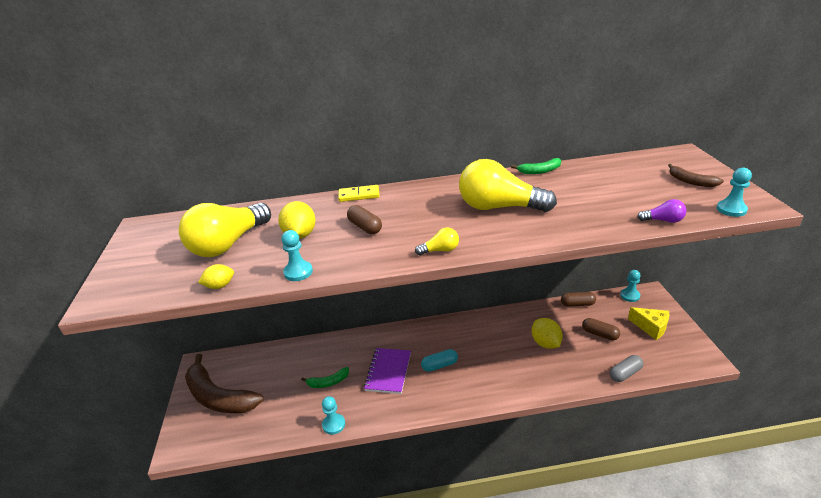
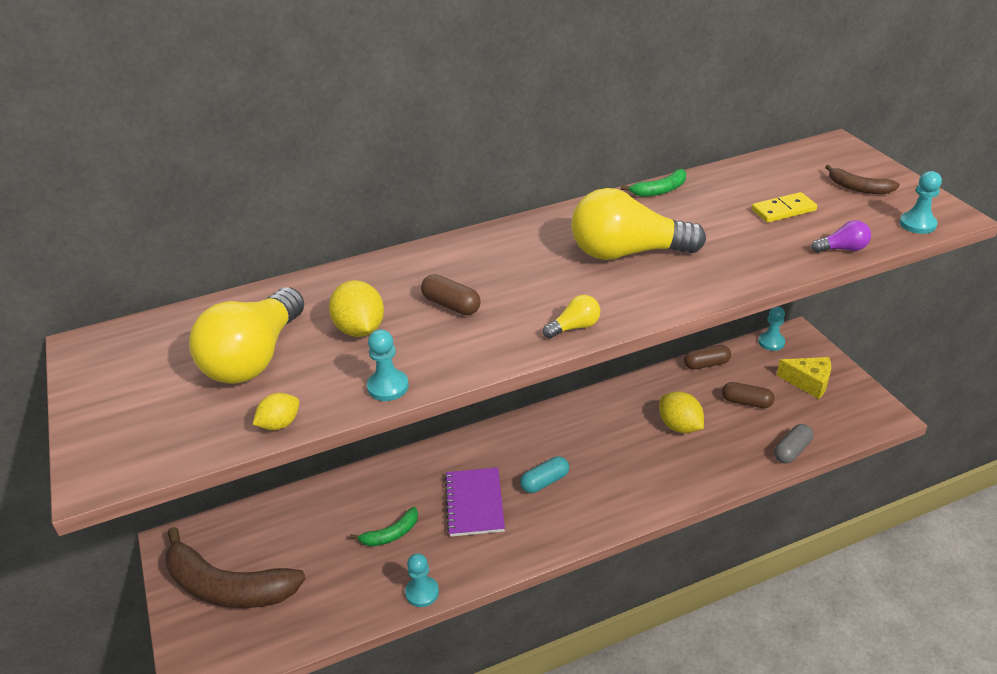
camera: 15 degrees left, 5 degrees up
yellow domino [338,185,380,202] -> yellow domino moved to [752,192,817,223]

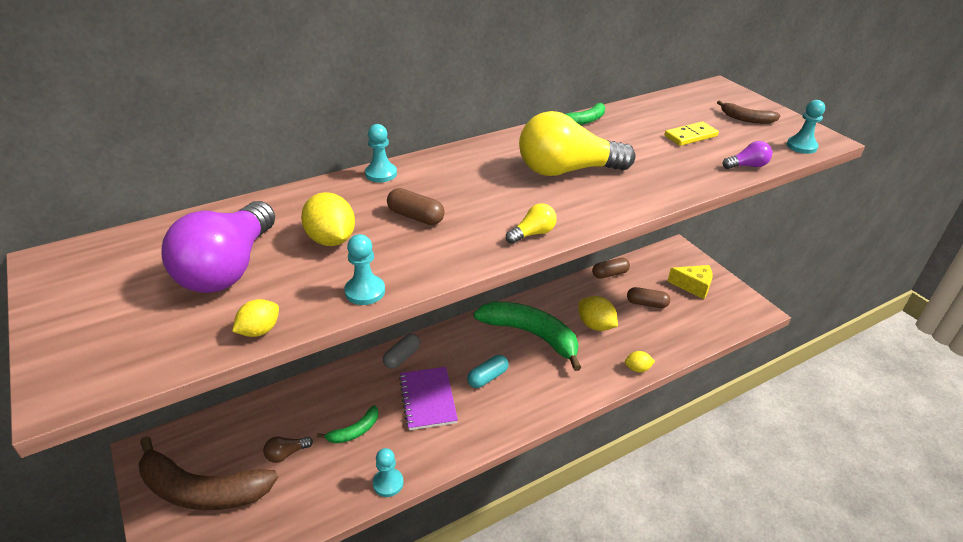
camera: 10 degrees left, 0 degrees up
yellow light bulb [189,287,304,384] -> purple light bulb [162,201,275,293]
turquoise pawn [758,306,785,351] -> turquoise pawn moved to [365,124,397,182]
grey capsule [774,424,813,464] -> grey capsule moved to [383,334,420,369]
none -> brown light bulb [263,437,313,463]
none -> green banana [474,302,582,371]
none -> yellow lemon [625,351,655,372]

